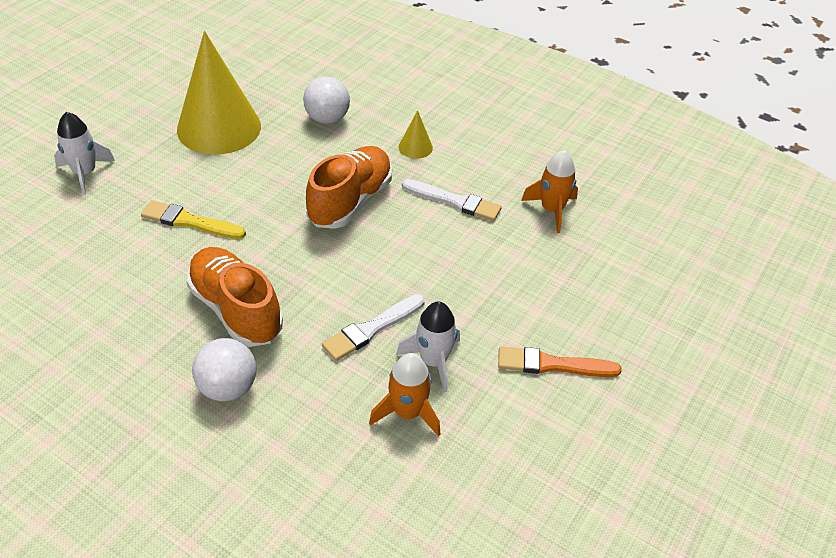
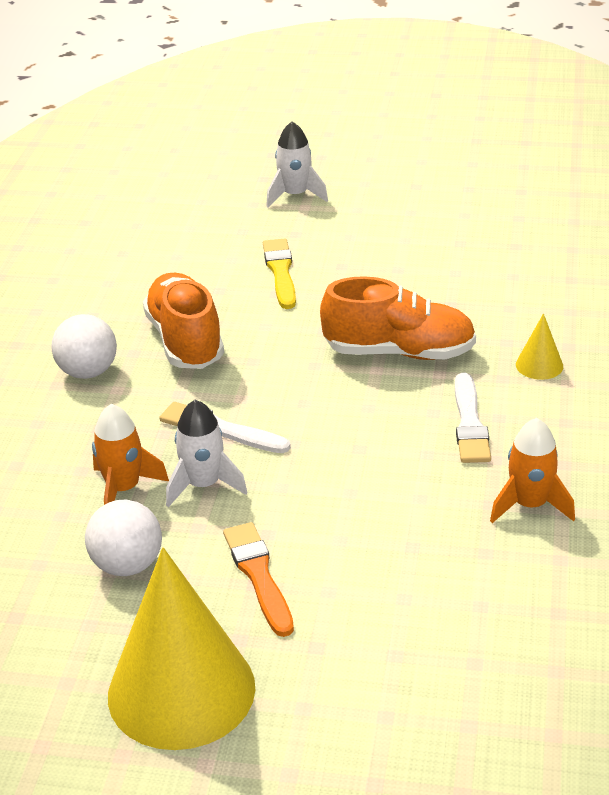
camera: 70 degrees right, 10 degrees down
yellow cone [177,31,261,155] -> yellow cone moved to [108,547,255,750]
orange shoe [186,247,283,347] -> orange shoe turned 45 degrees counterclockwise [143,273,224,369]
white ball [303,76,350,124] -> white ball moved to [85,500,162,576]

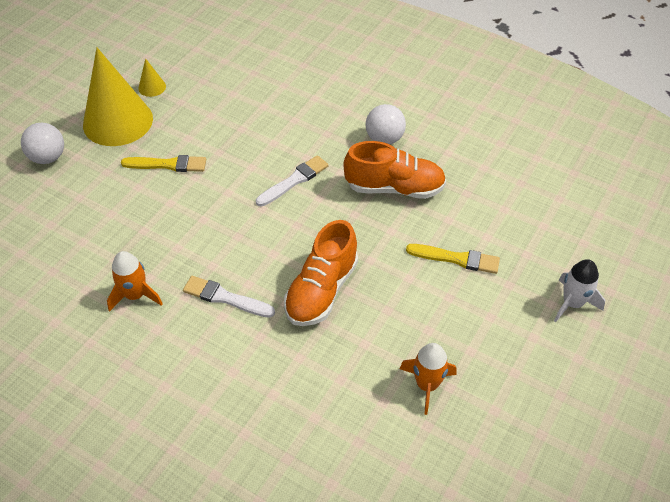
camera: 110 degrees right, 15 degrees up
white ball [85,500,162,576] -> white ball moved to [21,123,64,164]
orange rocket [92,404,169,505] -> orange rocket moved to [400,343,457,415]
white rocket [166,400,248,507] -> none
orange brush [223,522,294,637] -> yellow brush [121,155,206,172]
yellow cone [516,313,563,380] -> yellow cone moved to [138,58,166,97]

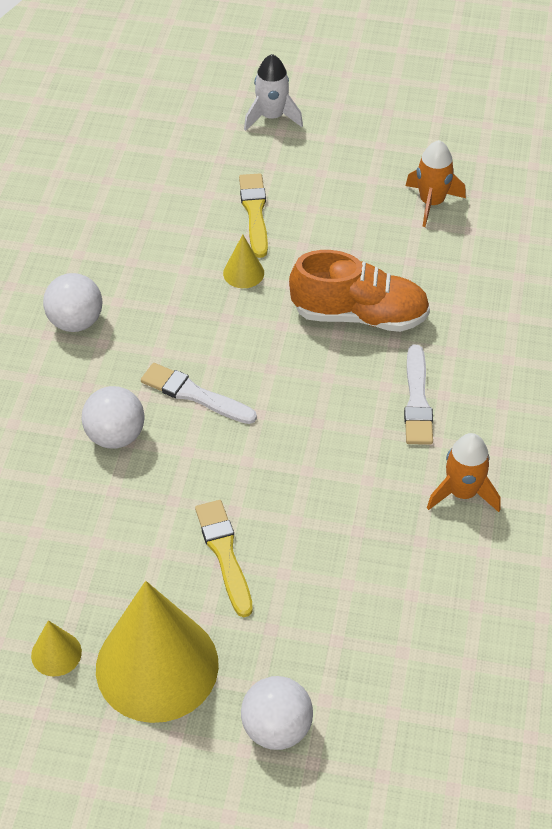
camera: 110 degrees left, 0 degrees up
orange shoe [343,141,446,199] -> none
none -> white ball [82,386,144,449]
none -> yellow cone [223,235,264,288]

